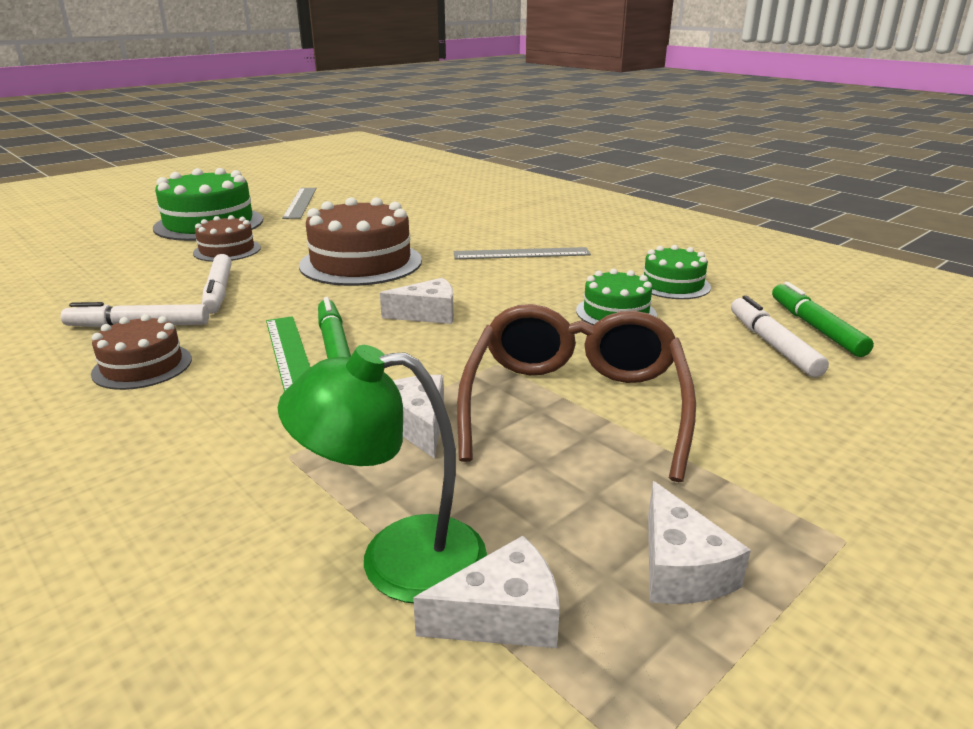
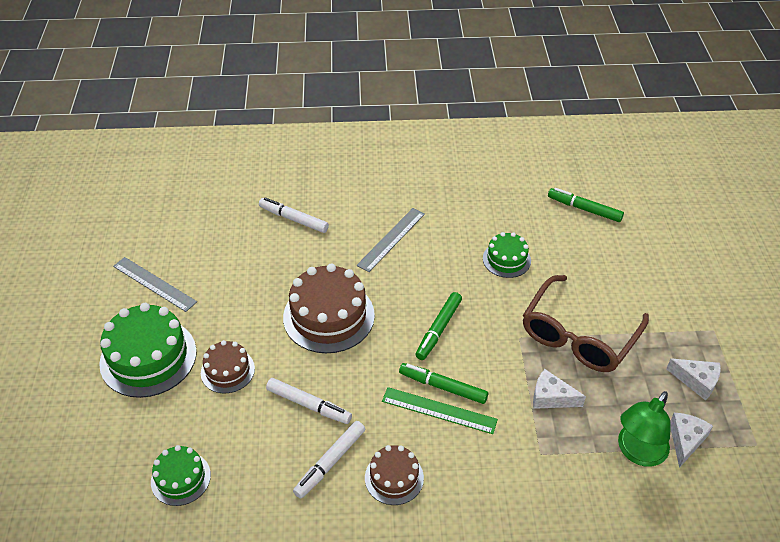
camera: 50 degrees left, 20 degrees up
white cheese [380,278,454,324] -> green marker [415,292,462,360]
brown glasses [457,304,696,482] -> brown glasses turned 105 degrees counterclockwise [523,275,649,372]
green cake [640,245,711,299] -> green cake moved to [151,445,211,506]
white marker [731,295,829,377] -> white marker moved to [259,197,329,233]

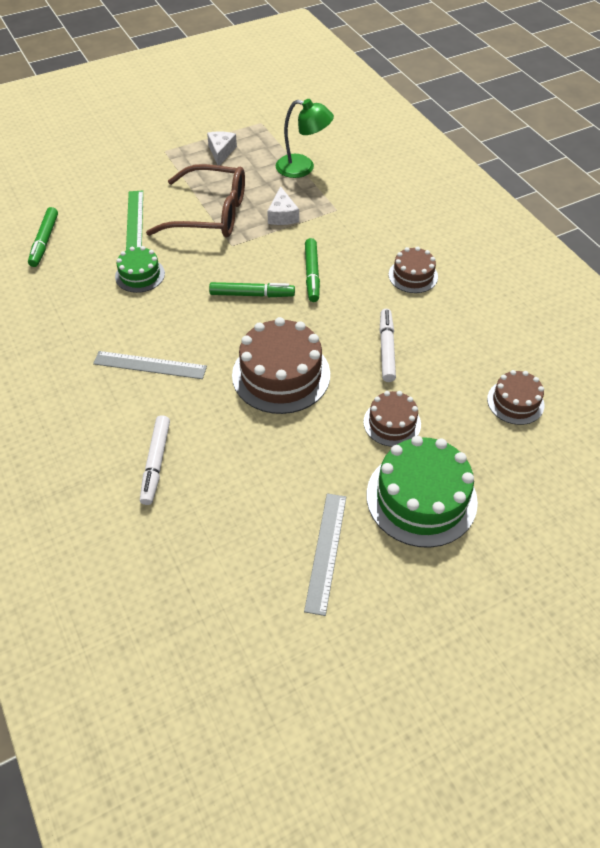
camera: 115 degrees left, 5 degrees up
green cake [151,445,211,506] -> brown cake [487,370,544,425]
white marker [293,421,365,499] -> none
green ruler [382,387,498,434] -> green ruler moved to [126,191,143,250]
white cheese [670,413,713,468] -> none

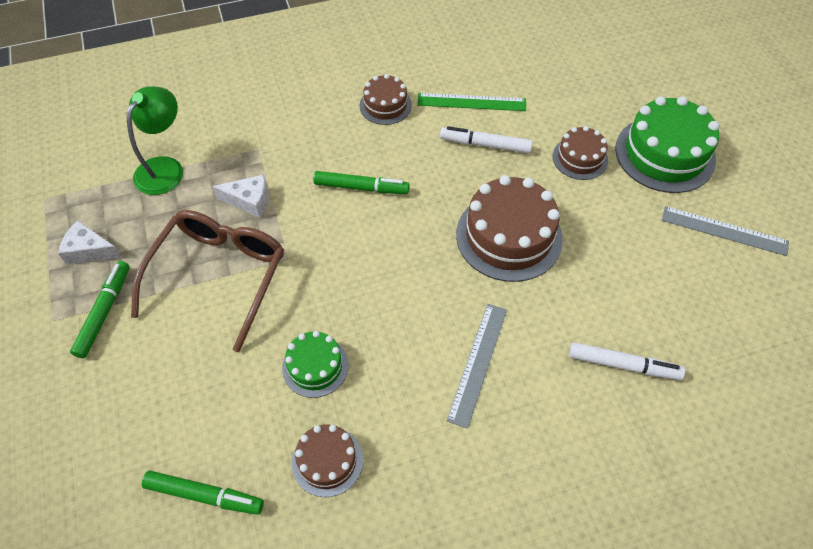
camera: 80 degrees left, 5 degrees up
green ruler [126,191,143,250] -> green ruler moved to [417,93,526,111]
green marker [209,282,295,297] -> green marker moved to [70,261,130,358]
brown cake [487,370,544,425] -> brown cake moved to [292,424,363,497]

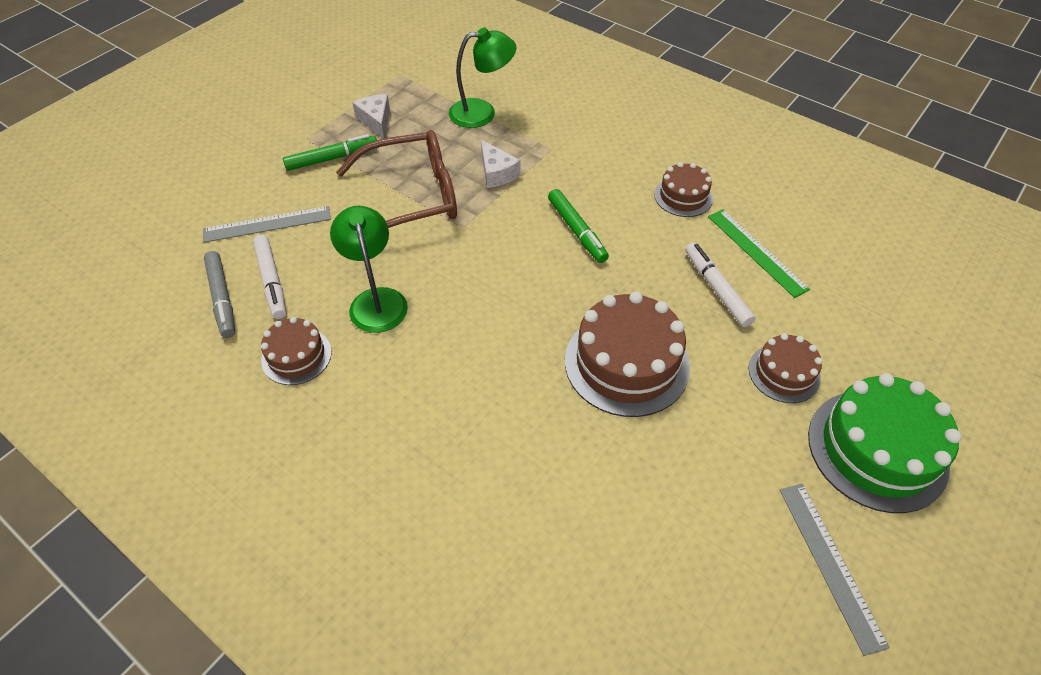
camera: 55 degrees right, 5 degrees down
green marker [142,471,264,515] -> grey marker [204,251,235,338]
green cake [282,331,349,398] -> green lamp [330,206,408,333]
grey ruler [447,304,507,429] -> grey ruler moved to [203,206,331,243]
white marker [569,342,685,380] -> white marker moved to [253,235,287,319]

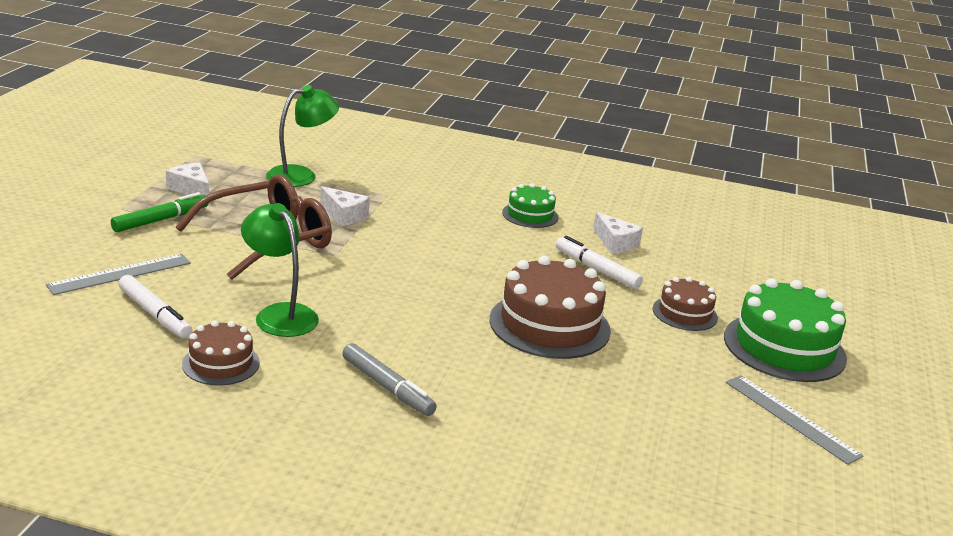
camera: 25 degrees left, 25 degrees down
grey marker [204,251,235,338] -> grey marker moved to [342,343,437,416]
green marker [548,189,609,263] -> none
brown cake [654,162,713,217] -> green cake [502,183,558,228]
green ruler [708,209,810,298] -> white cheese [593,212,643,254]

